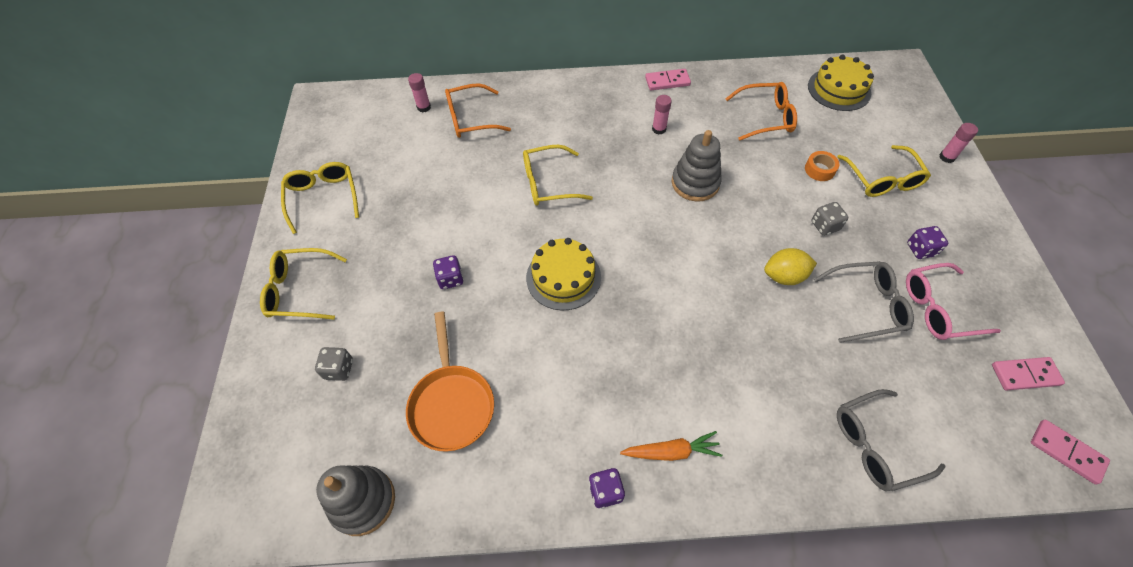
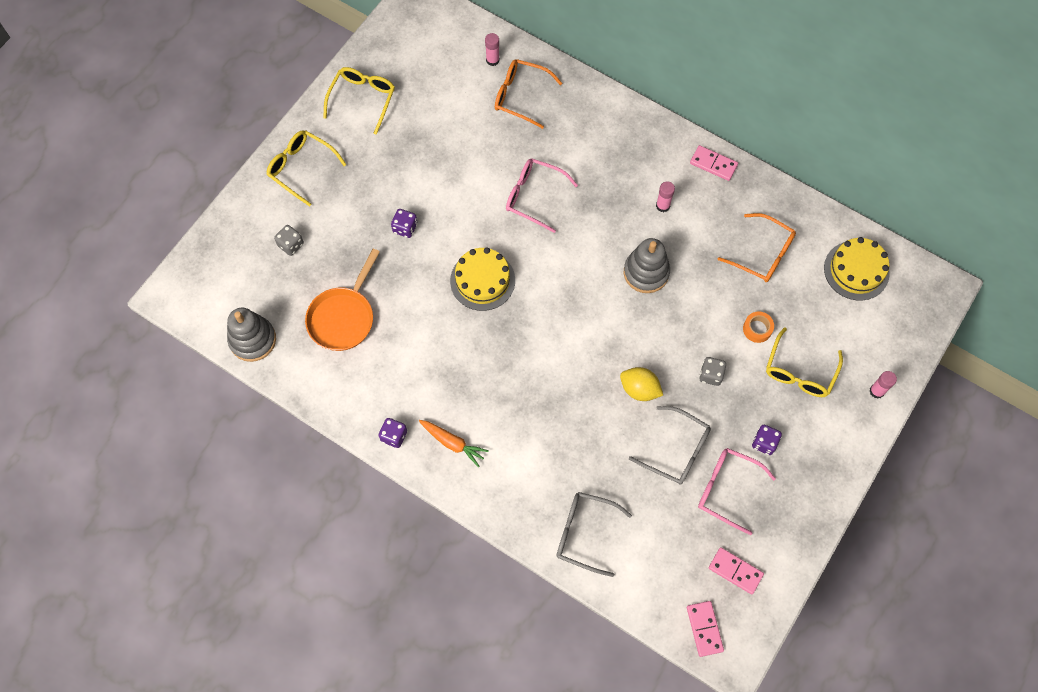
camera: 35 degrees right, 10 degrees up
yellow glasses [523,145,593,206] -> pink glasses [506,159,578,233]

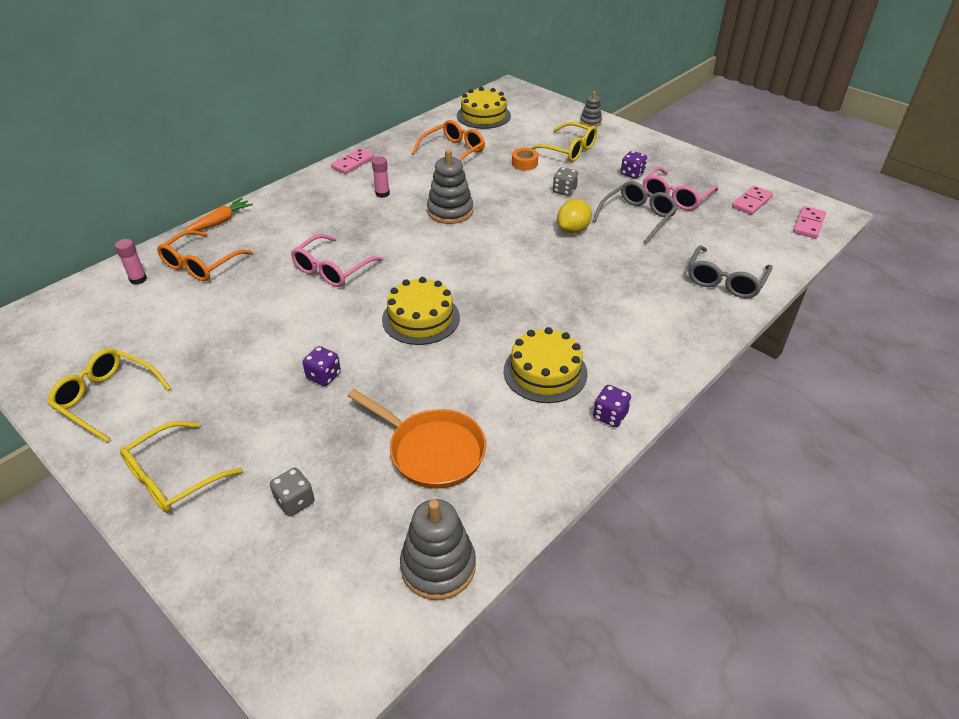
camera: 80 degrees left, 25 degrees down
orange carrot [419,420,489,467] -> orange carrot moved to [184,198,253,231]
pink domino [687,601,724,657] -> pink domino turned 60 degrees counterclockwise [793,206,826,239]
pink glue stick [870,371,897,399] -> grey stacking toy [580,91,602,127]
none -> yellow cake [504,327,588,403]

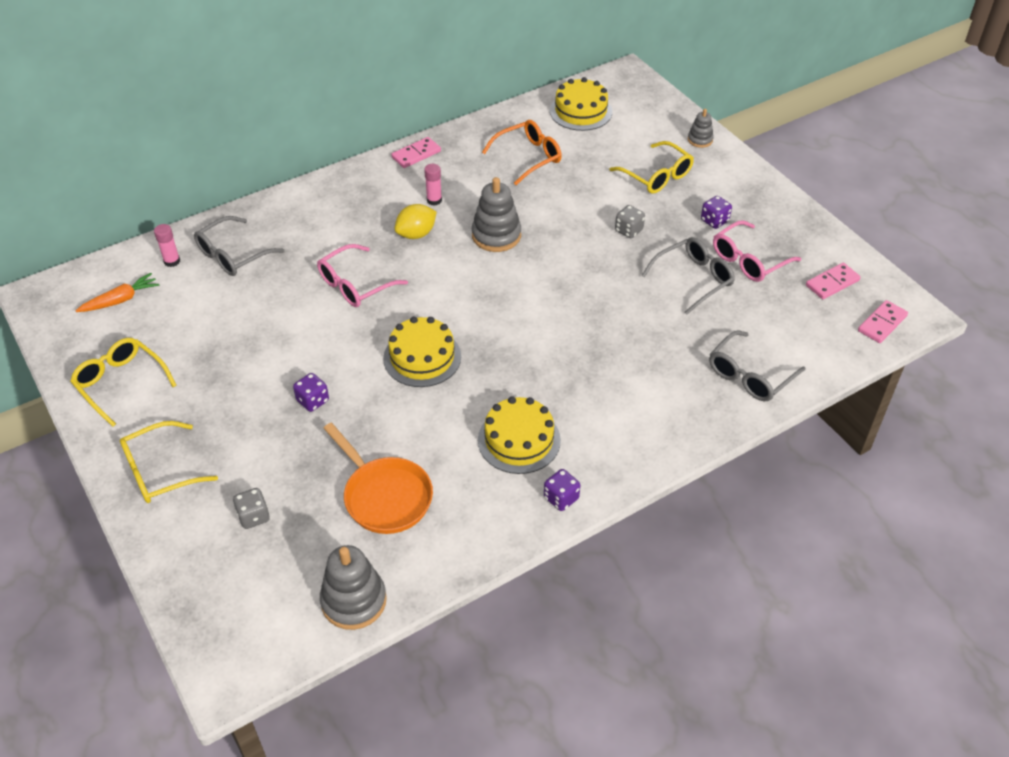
camera: 15 degrees right, 5 degrees up
orange glasses [157,230,253,281] -> grey glasses [194,216,284,276]
orange carrot [184,198,253,231] -> orange carrot moved to [76,273,159,312]
orange tape [512,148,538,170] -> none
yellow lemon [557,199,592,233] -> yellow lemon moved to [395,204,437,239]

